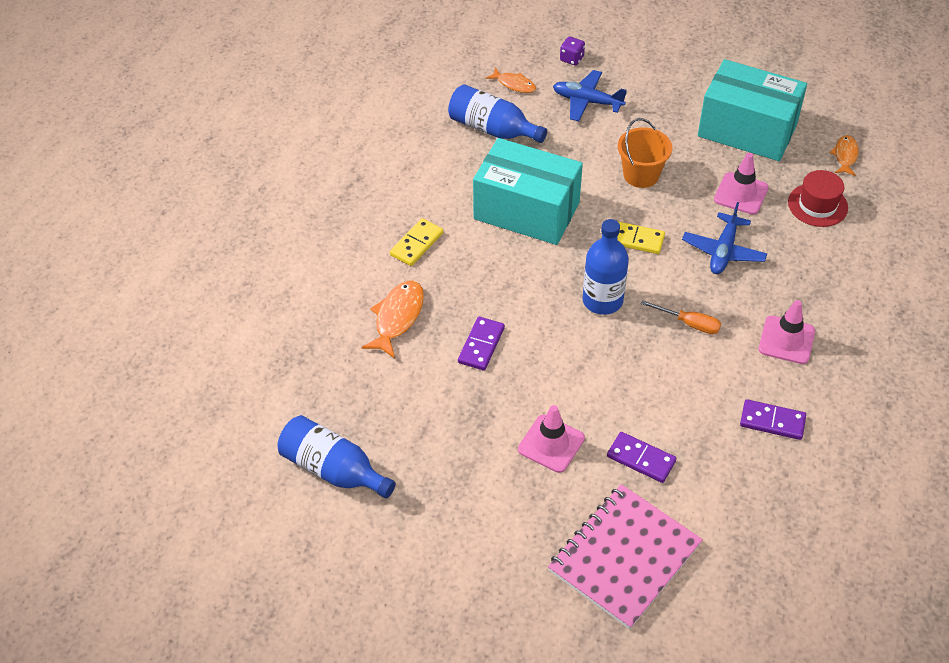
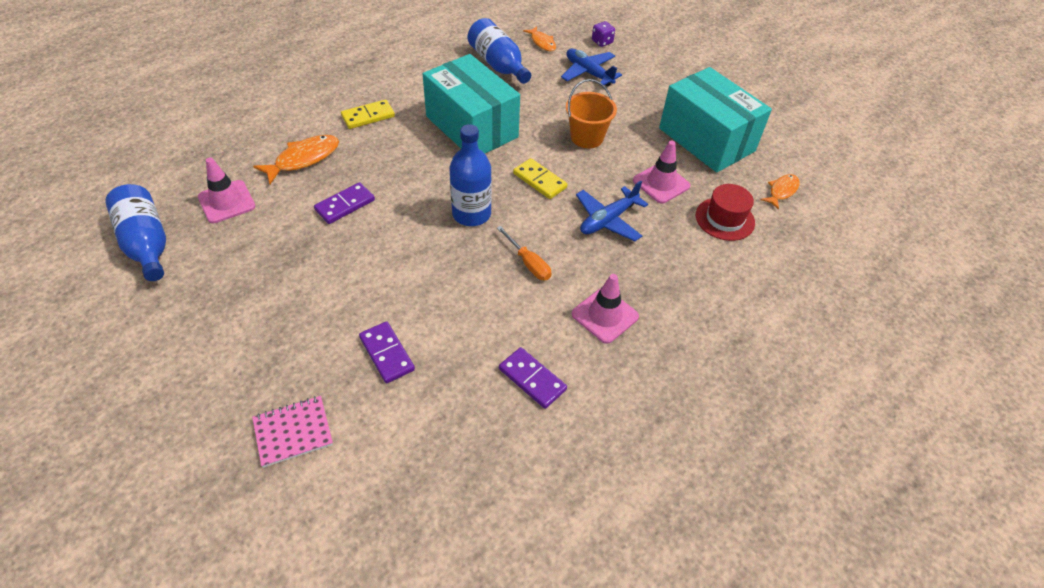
camera: 25 degrees right, 0 degrees up
pink traffic cone [518,405,585,473] -> pink traffic cone moved to [198,158,256,223]
pink notebook [548,484,703,630] -> pink notebook [252,396,333,468], size x0.53

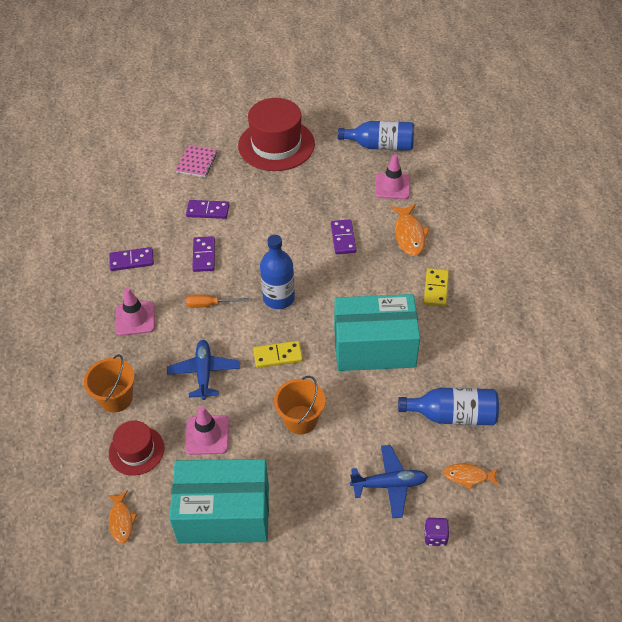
camera: 130 degrees right, 0 degrees up
none -> orange bucket [84,354,135,413]
none -> purple domino [192,236,215,272]
none -> red hat [238,98,315,171]

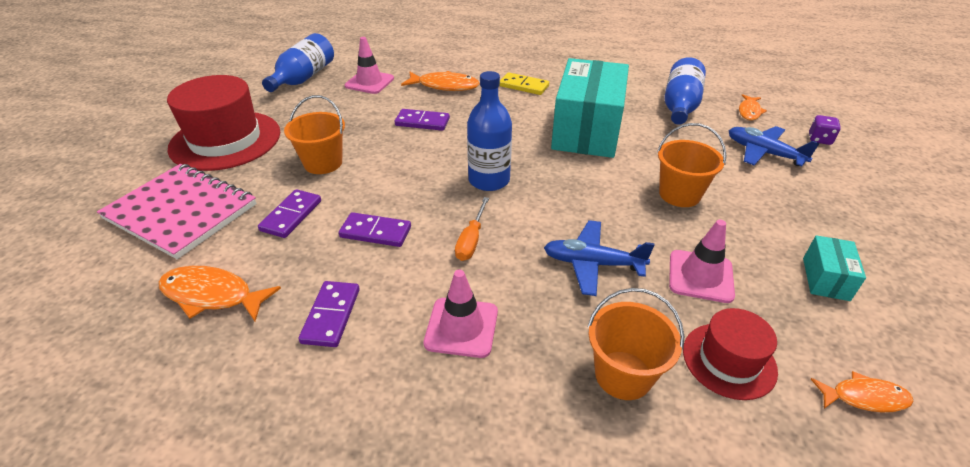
camera: 75 degrees left, 10 degrees down
turquoise box [169,459,269,544] -> turquoise box [803,235,866,301], size x0.44
pink notebook [175,145,217,177] -> pink notebook [97,164,257,259], size x1.89
yellow domino [253,341,303,368] -> none
blue plane [350,445,428,518] -> blue plane turned 60 degrees counterclockwise [728,126,820,166]
none -> orange fish [158,266,281,322]
none -> orange bucket [284,95,345,174]

